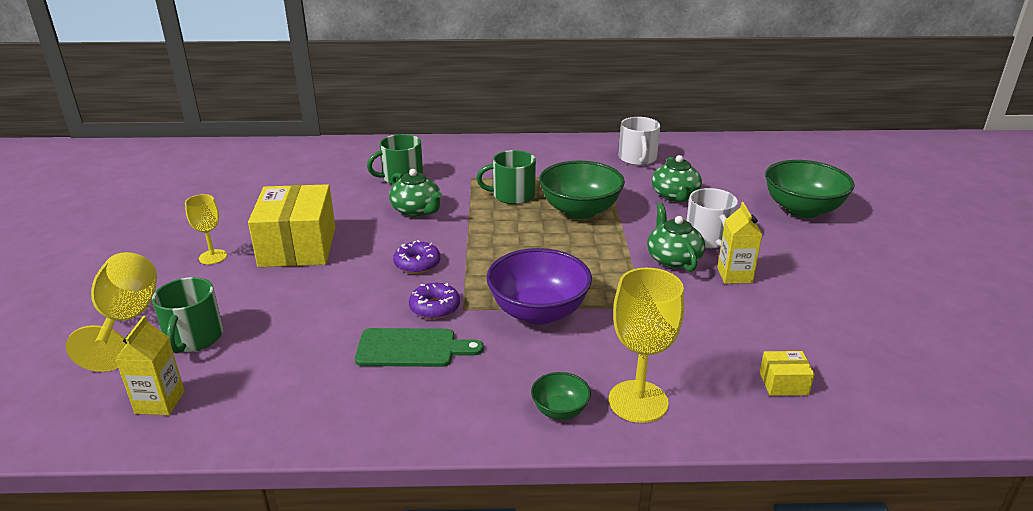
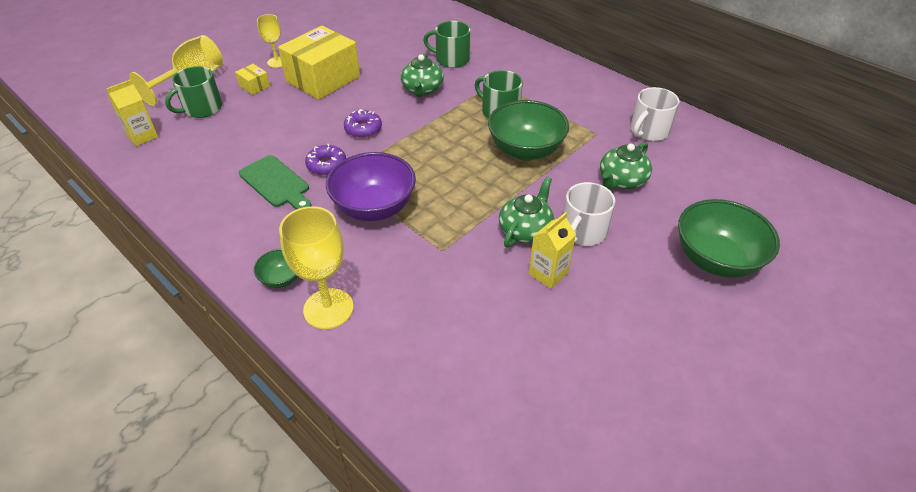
camera: 45 degrees right, 15 degrees up
yellow box [760,351,815,396] -> yellow box moved to [235,64,270,95]

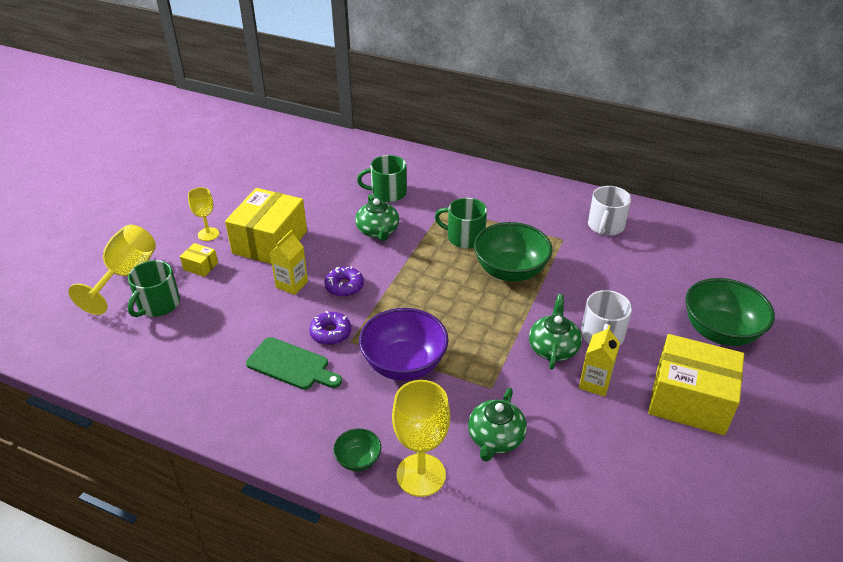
camera: 20 degrees left, 5 degrees down
yellow carton [106,79,158,146] -> yellow carton moved to [270,230,308,295]
green teapot [600,142,652,189] -> green teapot moved to [468,388,527,462]
none -> yellow box [648,334,744,436]

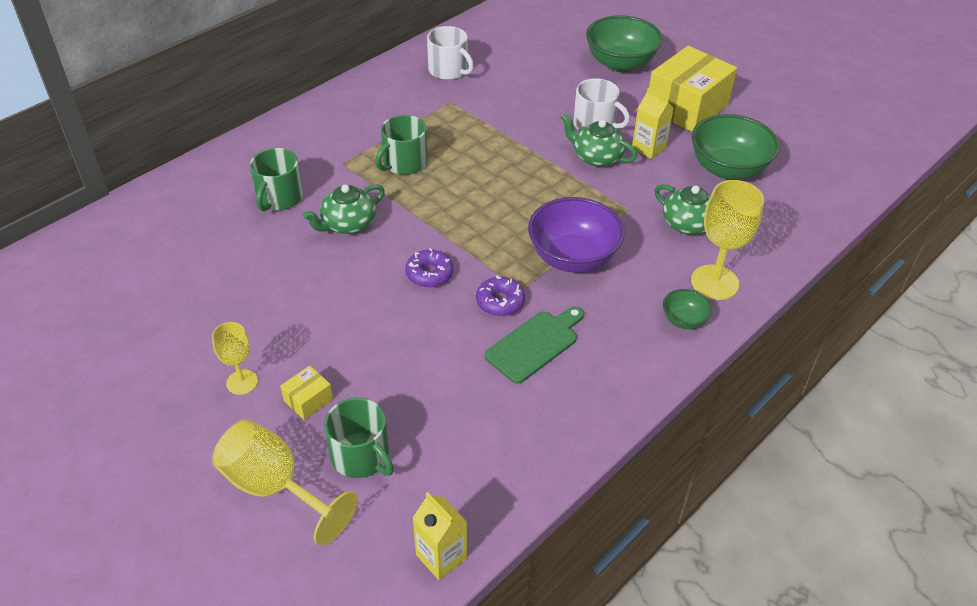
camera: 70 degrees left, 5 degrees up
yellow box [225,188,307,264] -> none
yellow carton [270,230,308,295] -> yellow carton moved to [413,492,467,580]
green teapot [355,194,399,241] -> green teapot turned 135 degrees clockwise [303,184,385,234]
green bowl [474,222,552,282] -> green bowl moved to [691,114,780,180]

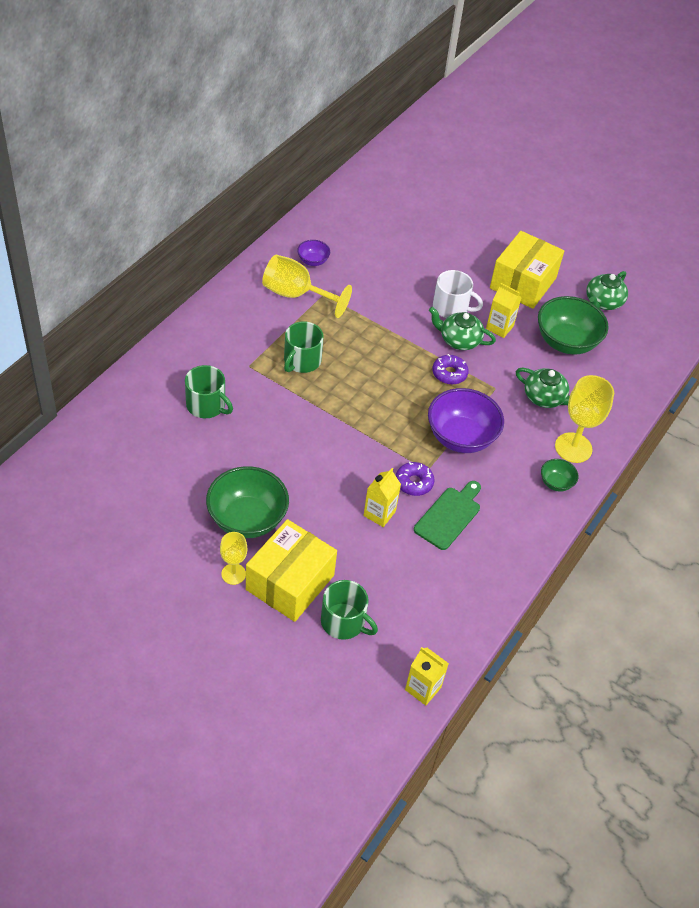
camera: 15 degrees left, 5 degrees up
yellow goblet [212,420,358,546] -> yellow goblet moved to [262,255,352,318]
green mug [250,148,303,211] -> green mug turned 60 degrees counterclockwise [185,365,233,418]
yellow box [280,366,333,420] -> yellow box [246,519,337,622], size x2.37
green teapot [303,184,385,234] -> green teapot moved to [586,271,628,310]
purple donut [405,248,453,288] -> purple donut moved to [432,354,469,385]
white mug [427,26,474,80] -> purple bowl [297,240,330,266]
green bowl [586,15,663,72] -> green bowl moved to [206,466,289,538]
none -> yellow carton [363,468,401,527]

